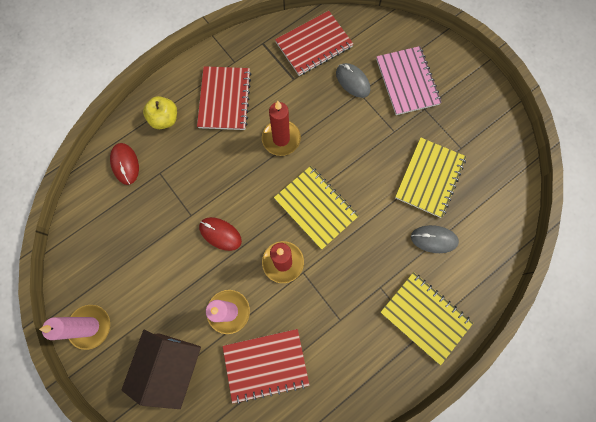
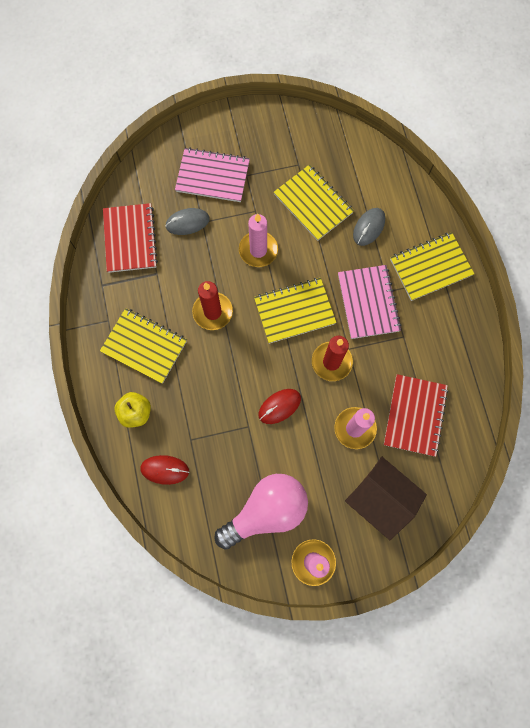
camera: 65 degrees left, 0 degrees up
red notebook [197,66,251,130] -> yellow notebook [100,308,187,384]
none -> pink light bulb [215,474,308,549]
none -> pink candle [239,213,278,267]
none -> pink notebook [338,265,401,339]

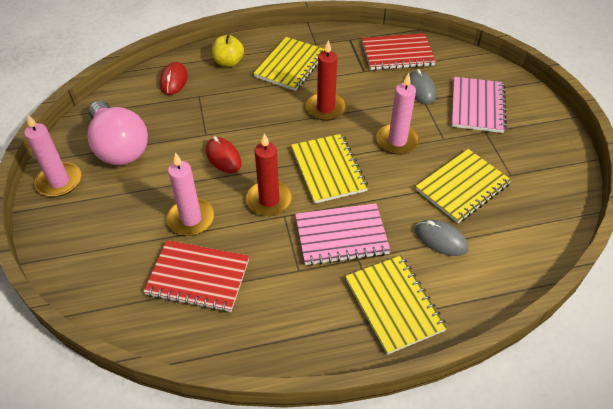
camera: 90 degrees right, 25 degrees down
brown house [345,457,427,540] -> none

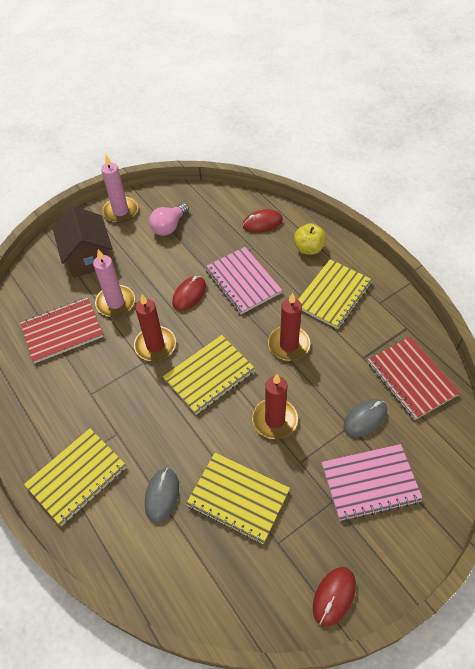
camera: 70 degrees right, 5 degrees up
pink light bulb [88,101,148,165] -> pink light bulb [149,203,189,236], size x0.59
red notebook [143,240,249,312] -> red notebook turned 75 degrees clockwise [20,298,104,363]
yellow notebook [253,37,325,91] -> yellow notebook turned 60 degrees counterclockwise [298,259,373,329]
pink notebook [295,203,391,266] -> pink notebook moved to [205,247,282,314]
pink candle [376,73,420,155] -> red candle [252,374,298,439]
none -> brown house [53,206,113,278]
none -> red mouse [313,567,356,627]

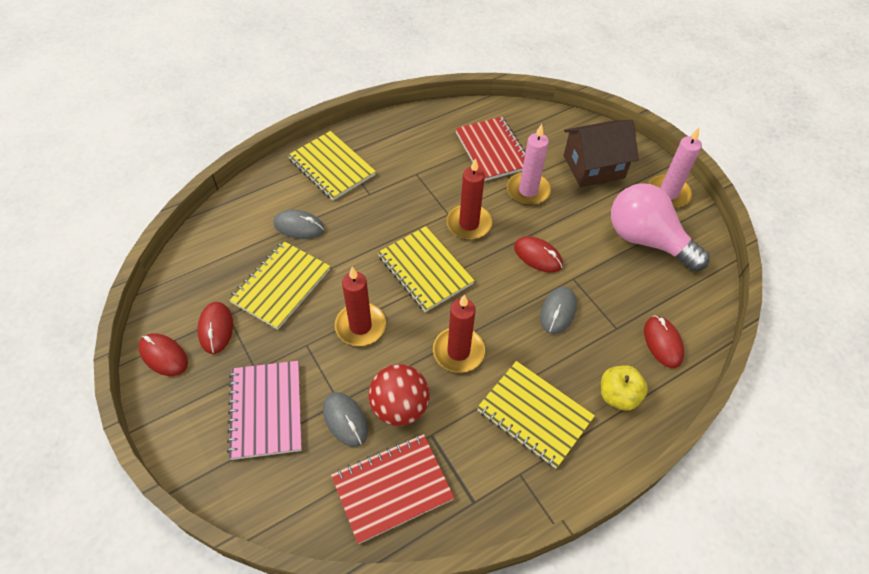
camera: 90 degrees right, 0 degrees up
pink light bulb [149,203,189,236] -> pink light bulb [611,183,710,271], size x1.68
pink notebook [205,247,282,314] -> grey mouse [540,286,577,334]
none -> red mouse [197,302,233,354]
none -> red ball [368,364,430,426]

